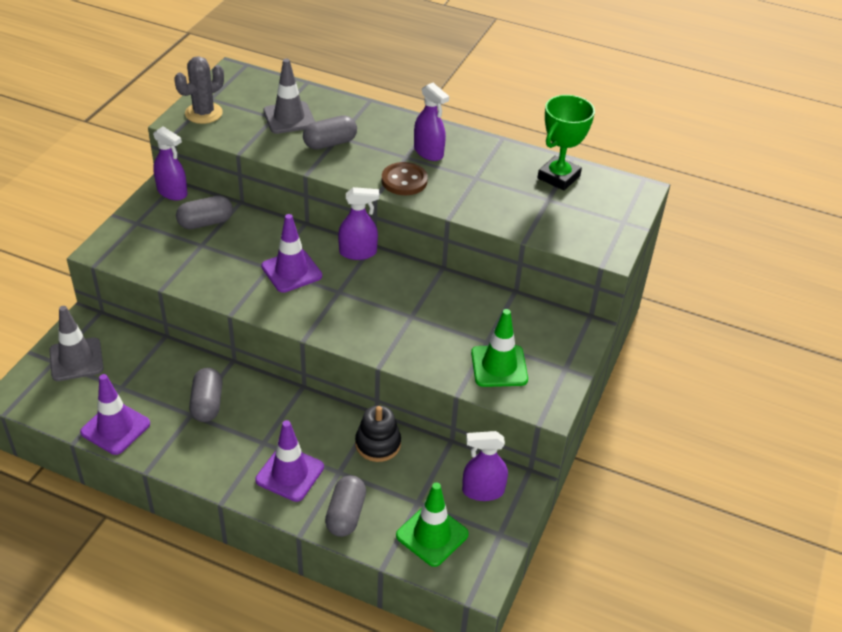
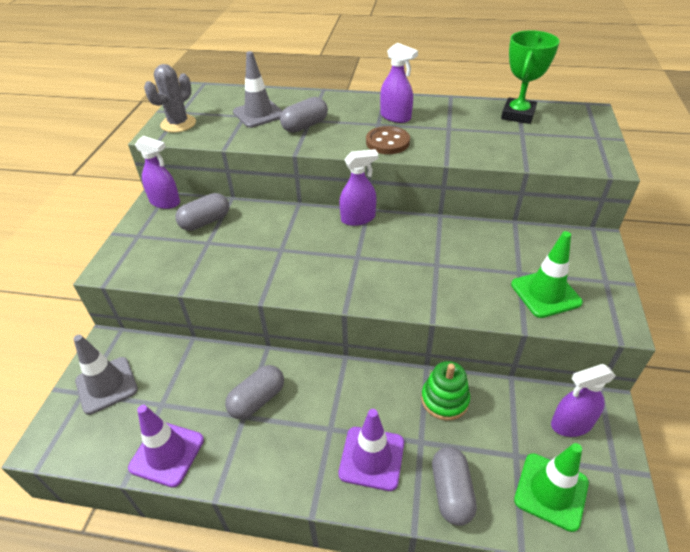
camera: 10 degrees left, 0 degrees up
grey capsule [189,368,223,422] -> grey capsule turned 60 degrees clockwise [225,365,284,419]
purple traffic cone [261,214,322,293] -> none
black stacking toy [355,405,401,462] -> green stacking toy [421,361,470,421]

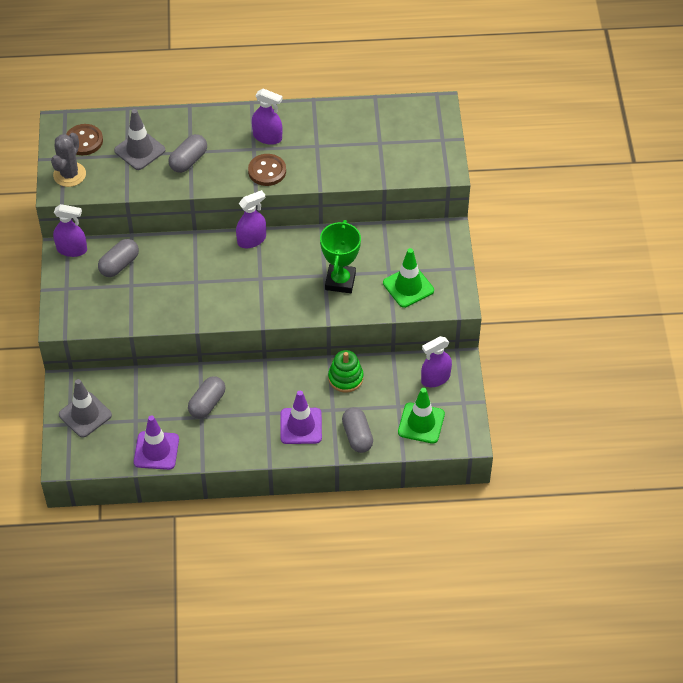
camera: 15 degrees left, 10 degrees up
green trophy [501,30,560,124] -> green trophy moved to [320,220,361,293]
none -> brown button [66,124,103,155]

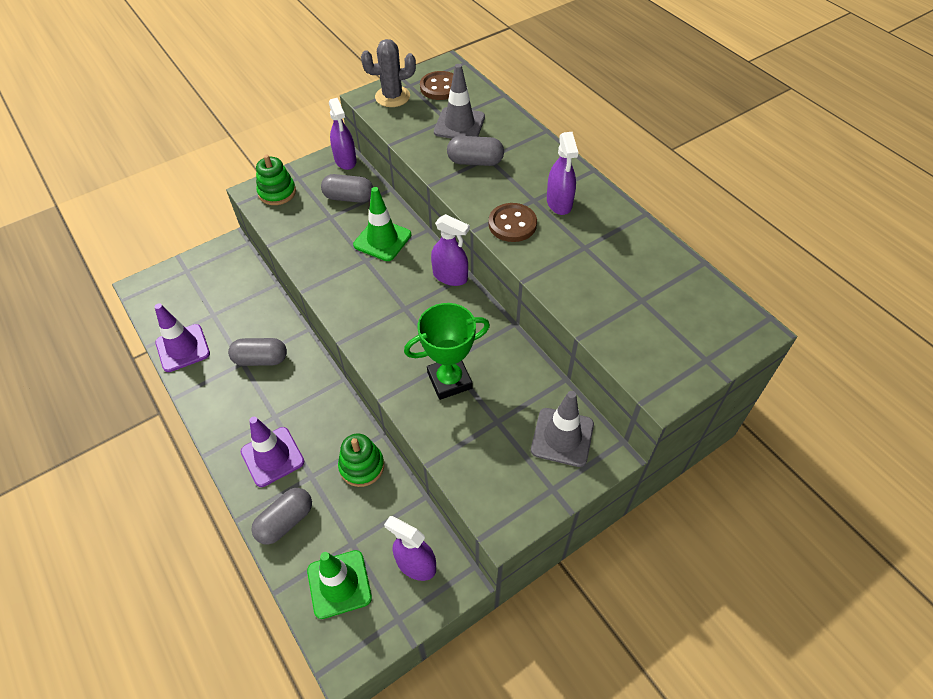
camera: 60 degrees right, 0 degrees up
grey traffic cone [59,379,112,438] -> grey traffic cone moved to [531,391,594,467]
green traffic cone [383,248,434,308] -> green traffic cone moved to [353,187,411,261]
none -> green stacking toy [256,155,296,205]

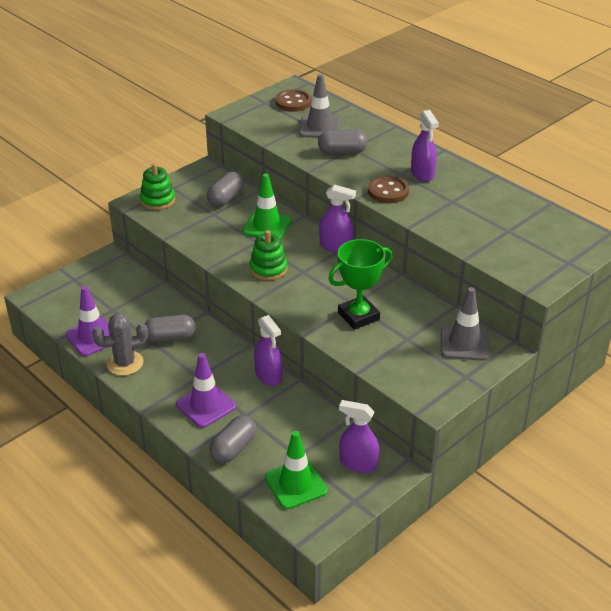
camera: 10 degrees left, 15 degrees down
grey capsule [321,174,373,203] -> grey capsule turned 60 degrees counterclockwise [207,172,244,207]
purple spray bottle [329,98,357,170] -> purple spray bottle moved to [254,315,282,386]
green stacking toy [338,434,384,487] -> green stacking toy moved to [249,230,288,280]
grey cactus [361,39,416,107] -> grey cactus moved to [92,313,148,376]

